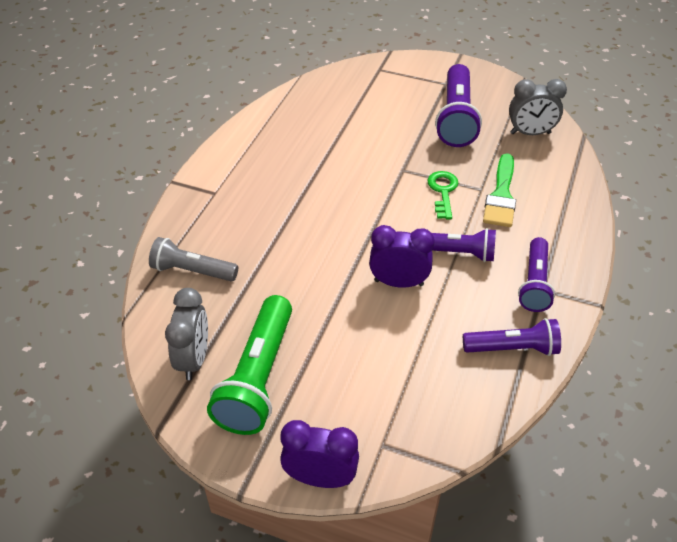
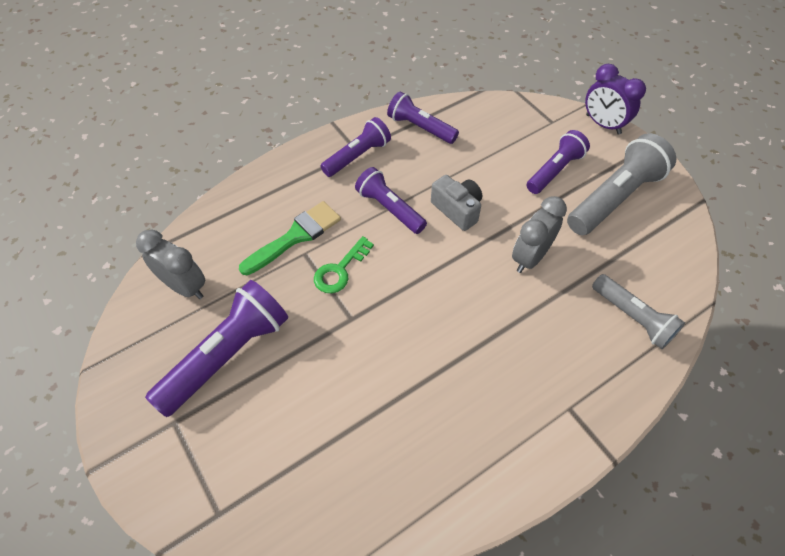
camera: 145 degrees left, 10 degrees up
grey clock [165,288,208,380] -> grey clock moved to [512,196,567,273]
green flashlight [207,295,292,435] -> grey flashlight [567,133,676,235]
purple clock [369,225,435,288] -> grey camera [431,175,482,231]
none -> purple flashlight [526,130,590,194]

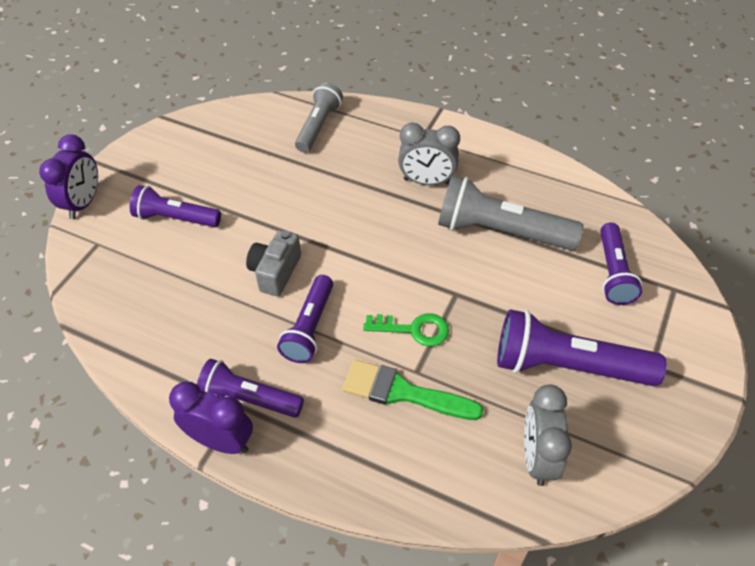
camera: 120 degrees left, 5 degrees down
purple flashlight [387,92,459,144] -> purple flashlight moved to [600,222,642,305]
grey clock [512,196,567,273] -> grey clock moved to [398,122,460,185]
grey flashlight [567,133,676,235] -> grey flashlight moved to [438,176,584,250]
none -> purple clock [169,382,253,454]

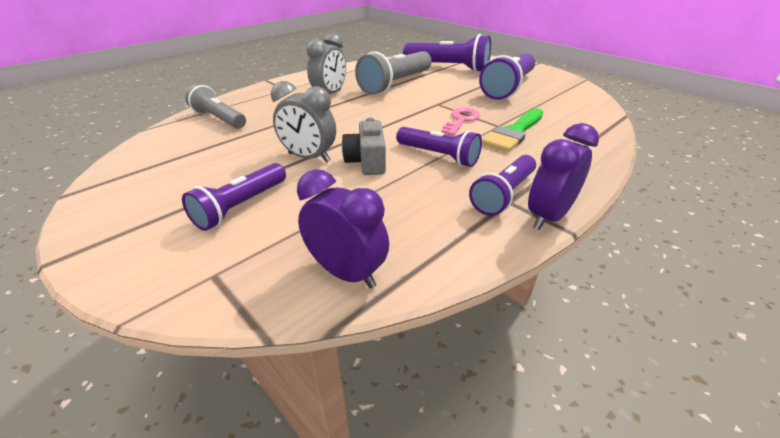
camera: 70 degrees left, 15 degrees down
purple clock [39,135,98,219] -> purple clock moved to [297,169,389,289]
grey camera [246,230,301,296] -> grey camera turned 45 degrees clockwise [342,118,386,175]
green key [363,313,449,346] -> pink key [441,107,480,136]
grey clock [524,385,572,486] -> grey clock moved to [271,81,336,163]
purple flashlight [600,222,642,305] -> purple flashlight [403,34,491,73], size x1.57

